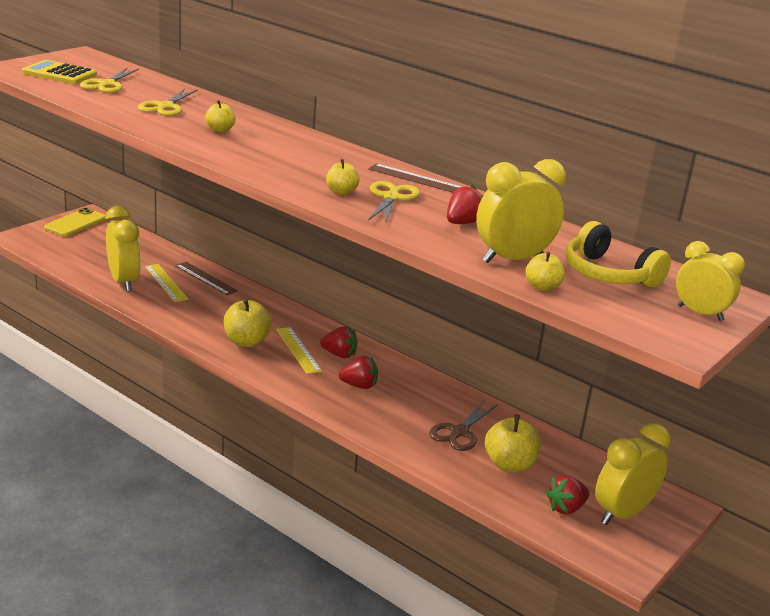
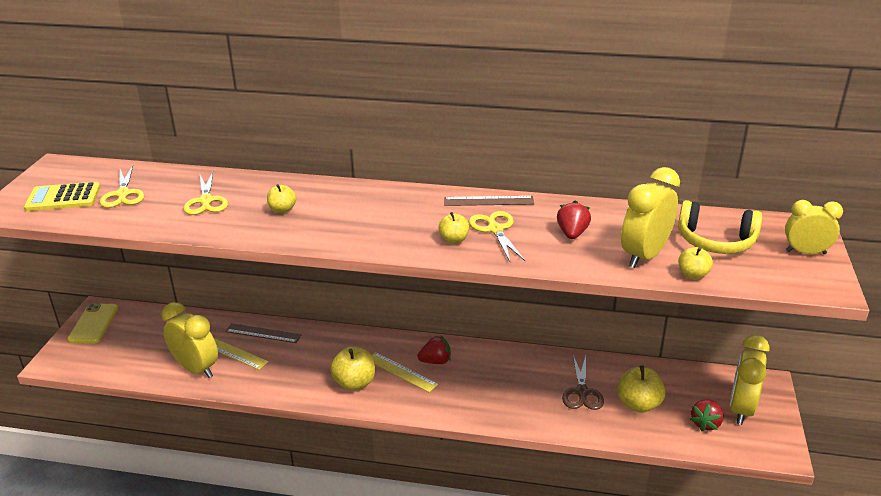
camera: 25 degrees left, 5 degrees up
red strawberry [339,356,378,389] -> none

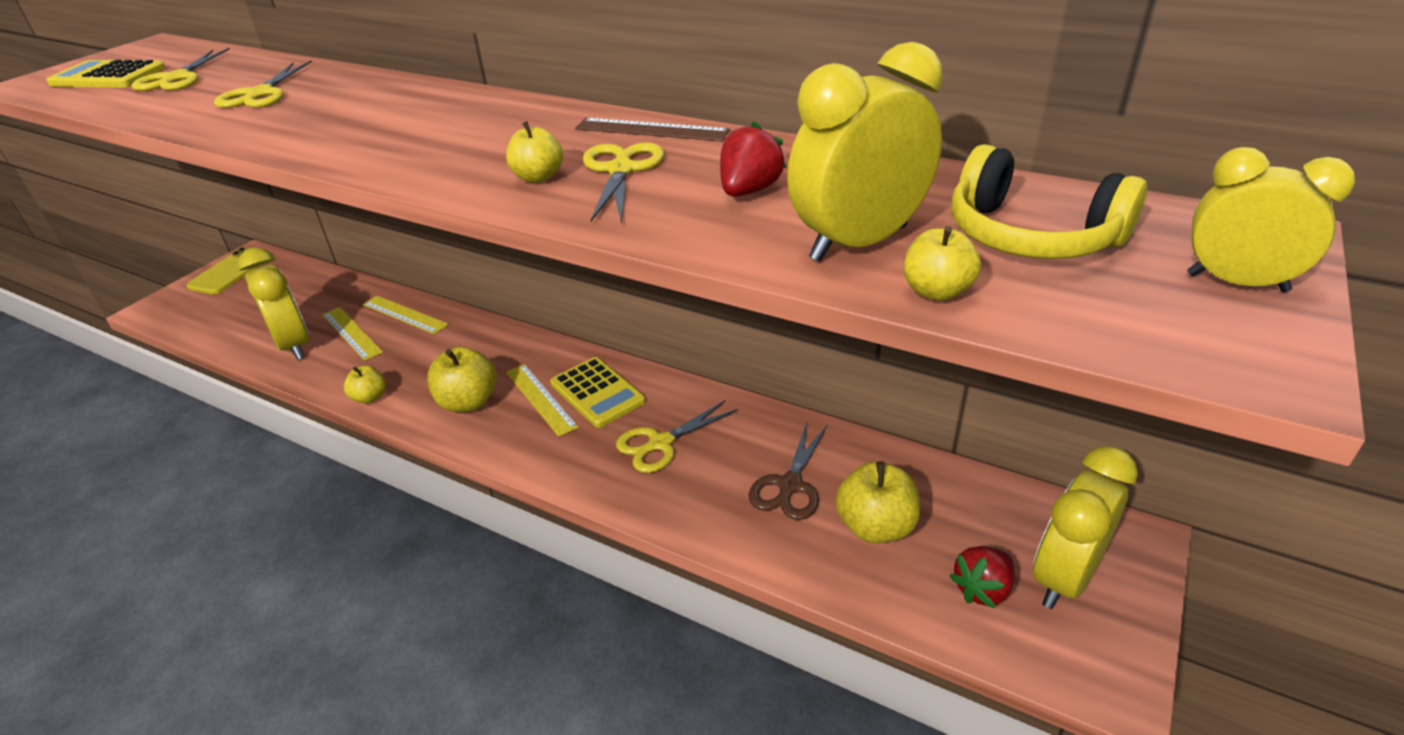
camera: 20 degrees right, 5 degrees up
brown ruler [225,323,302,343] -> yellow ruler [363,296,449,334]
yellow apple [267,184,296,213] -> yellow apple moved to [344,366,386,404]
red strawberry [417,335,451,364] -> yellow calculator [550,357,646,428]
none -> yellow scissors [616,400,738,473]

